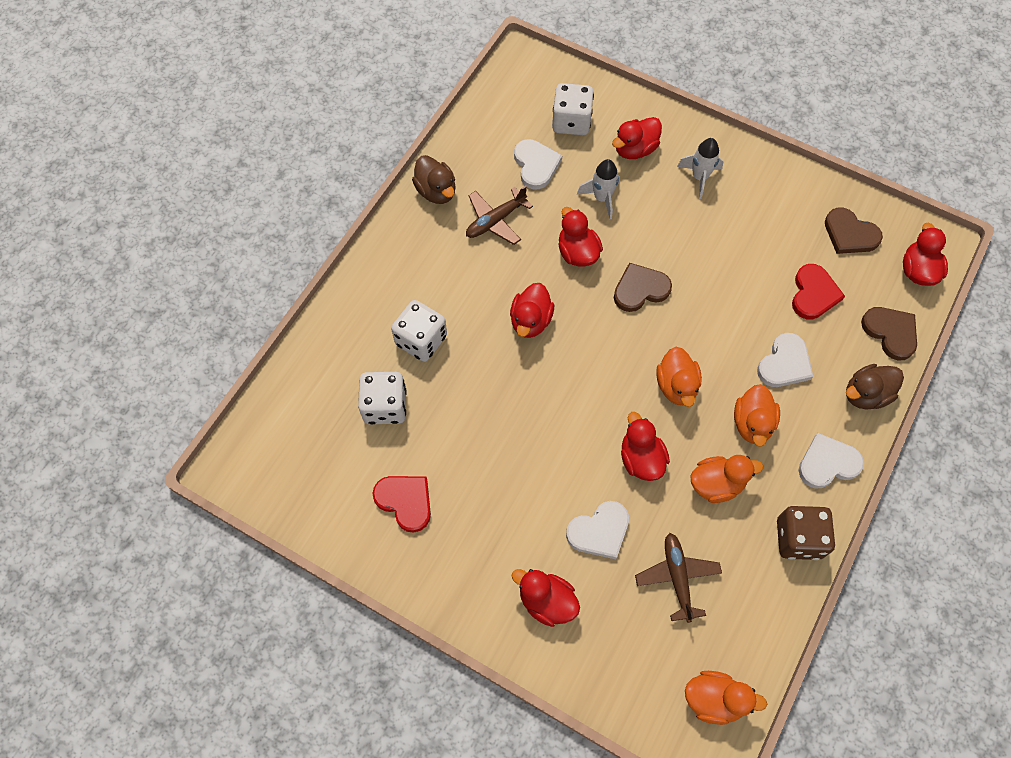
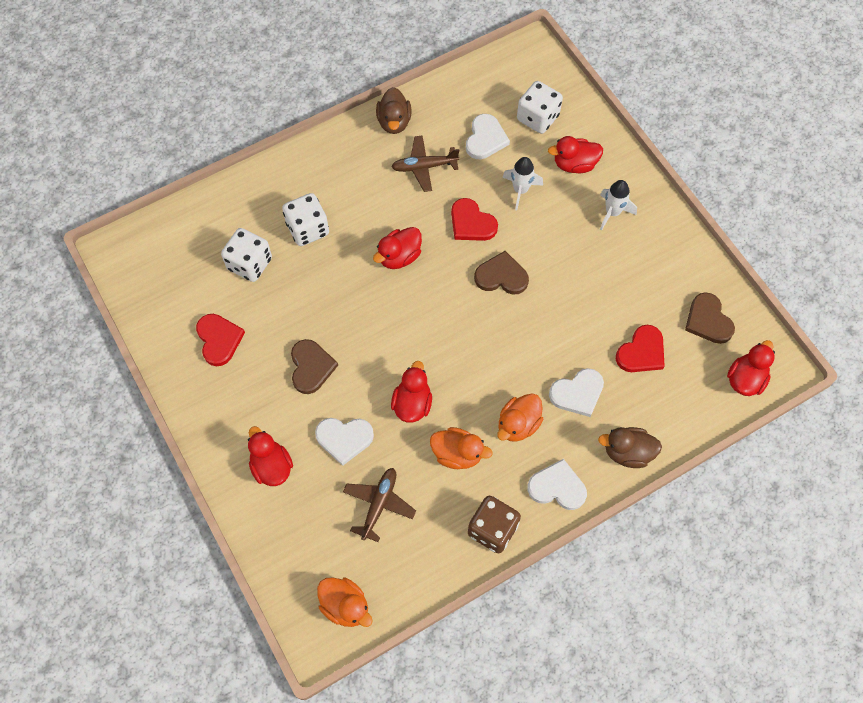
camera: 30 degrees right, 0 degrees up
red duck [558,207,603,267] -> red heart [451,198,498,241]
orange duck [656,347,702,407] -> none
brown heart [861,307,917,360] -> brown heart moved to [291,339,338,394]

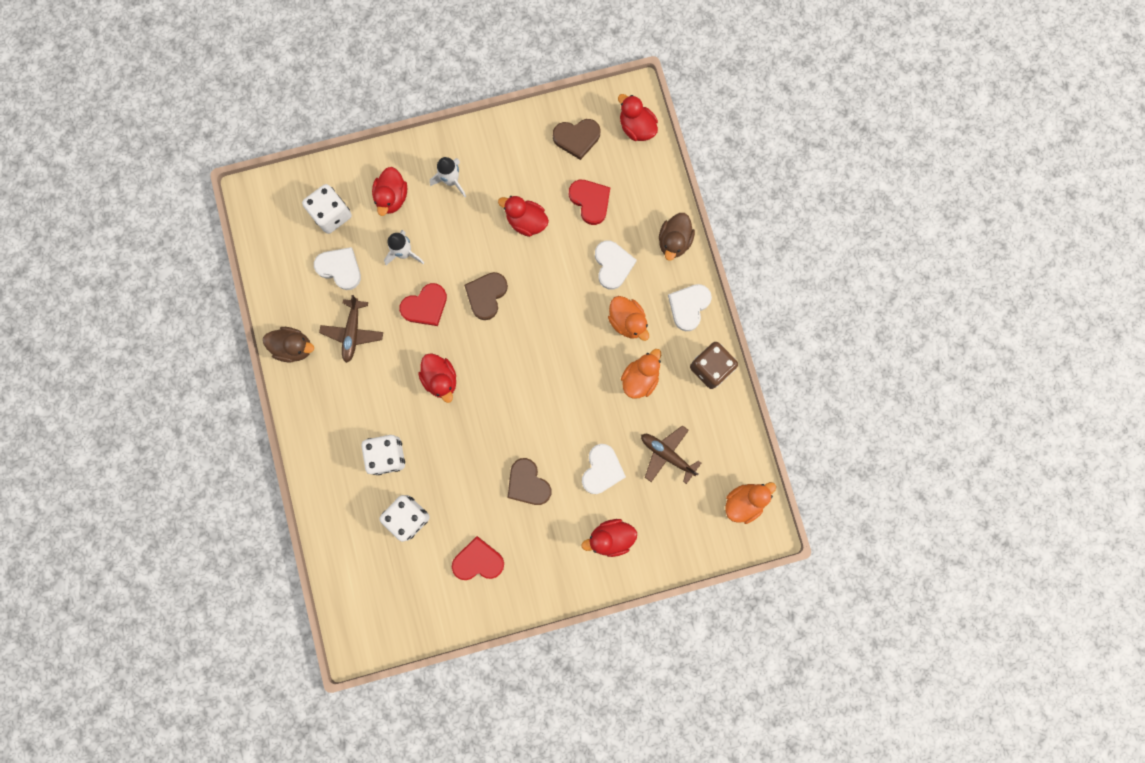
camera: 75 degrees left, 15 degrees up
brown heart [291,339,338,394] -> brown heart turned 135 degrees counterclockwise [507,458,551,505]
red duck [391,361,432,423] -> red duck moved to [498,196,549,237]

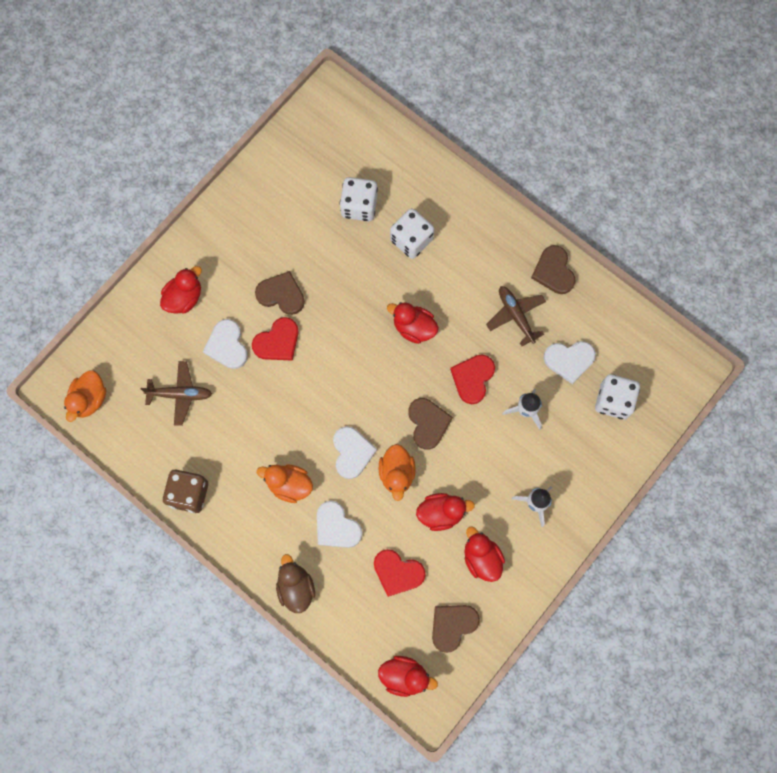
camera: 145 degrees right, 5 degrees down
brown duck [263,327,314,362] -> brown heart [531,245,576,294]
red duck [372,167,407,216] -> red duck moved to [464,526,505,582]
red heart [452,536,504,580] -> red heart moved to [252,317,298,361]
orange duck [621,349,661,399] -> orange duck moved to [379,444,415,501]
white heart [668,284,712,331] -> white heart moved to [333,426,377,479]

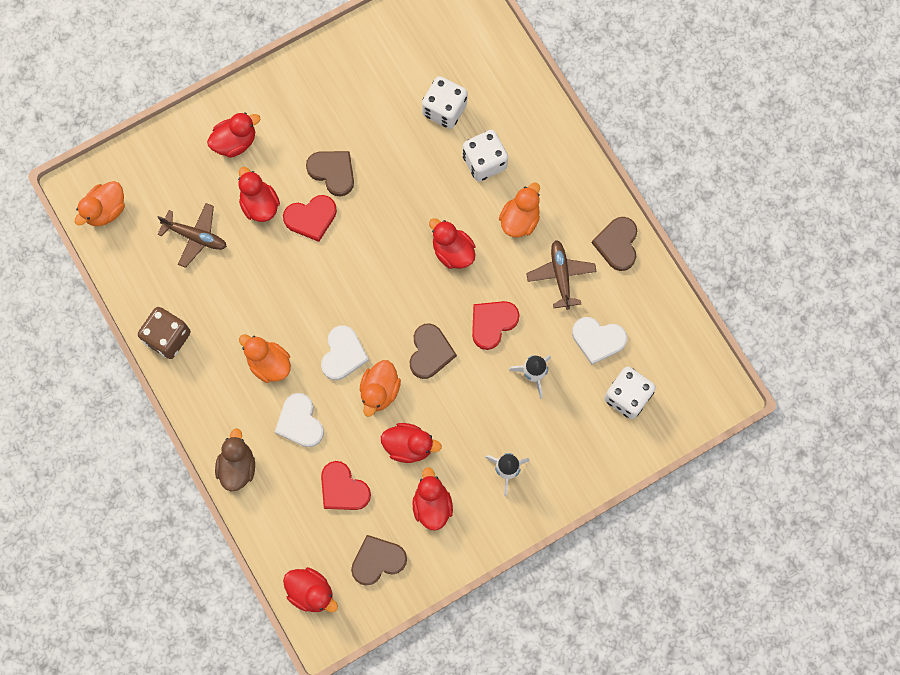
camera: 20 degrees right, 0 degrees up
white heart [203,319,248,369] -> red duck [238,167,280,222]
none -> orange duck [499,182,540,237]

